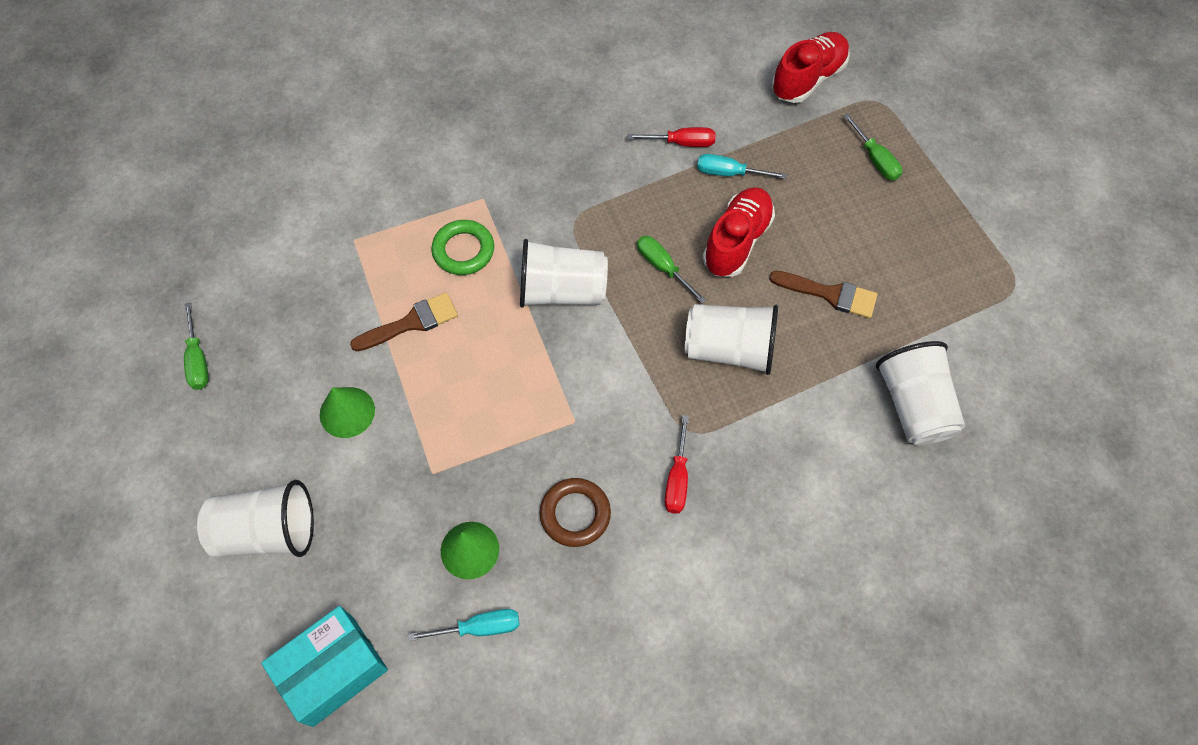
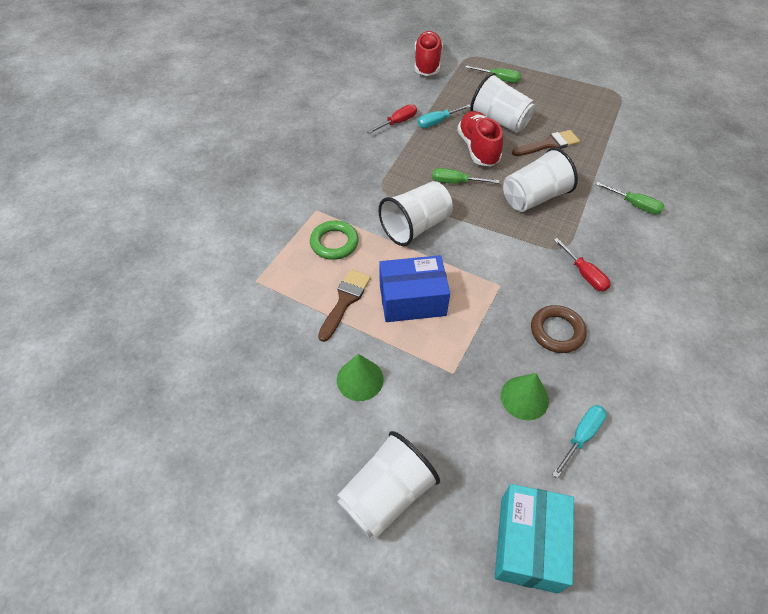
camera: 40 degrees left, 10 degrees down
green screwdriver [184,302,209,390] -> green screwdriver moved to [596,182,664,215]
white cup [876,341,965,445] -> white cup moved to [470,73,535,133]
none -> blue box [379,255,450,322]

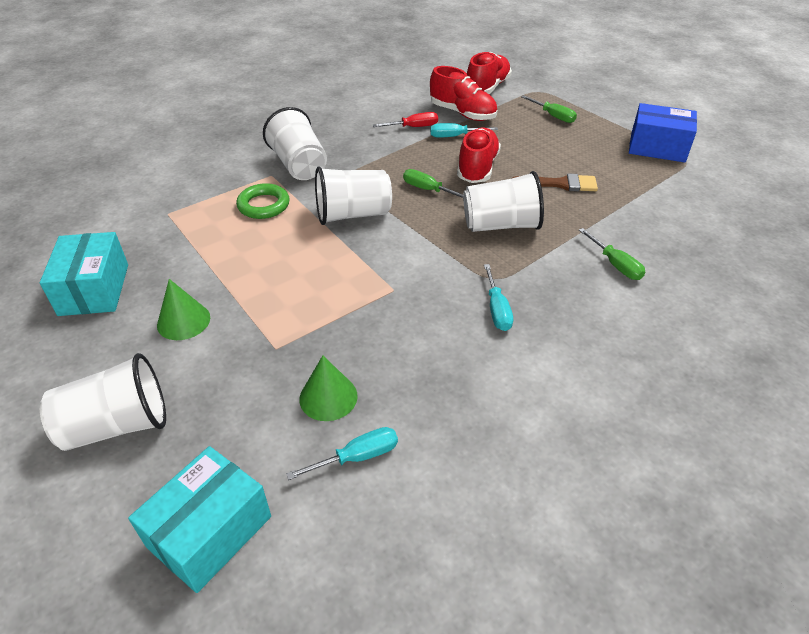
camera: 25 degrees right, 10 degrees down
brown brush [318,269,371,342] -> none
blue box [379,255,450,322] -> blue box moved to [629,103,697,162]
white cup [470,73,535,133] -> white cup moved to [263,107,327,180]
brown ring [531,305,587,353] -> none
red screwdriver [554,238,611,291] -> turquoise screwdriver [484,264,513,331]
none -> turquoise box [40,232,128,316]
none -> red shoe [430,66,497,121]

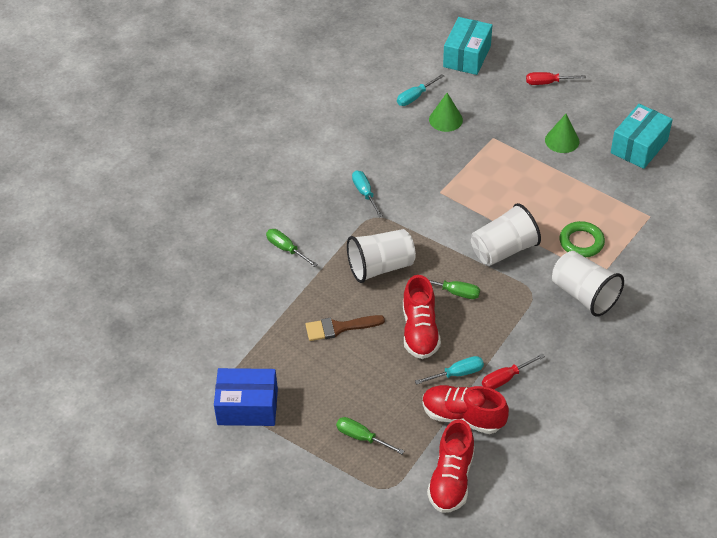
camera: 165 degrees right, 5 degrees up
turquoise box [40,232,128,316] -> turquoise box turned 60 degrees clockwise [611,104,673,169]
white cup [40,353,166,451] -> red screwdriver [526,72,586,85]

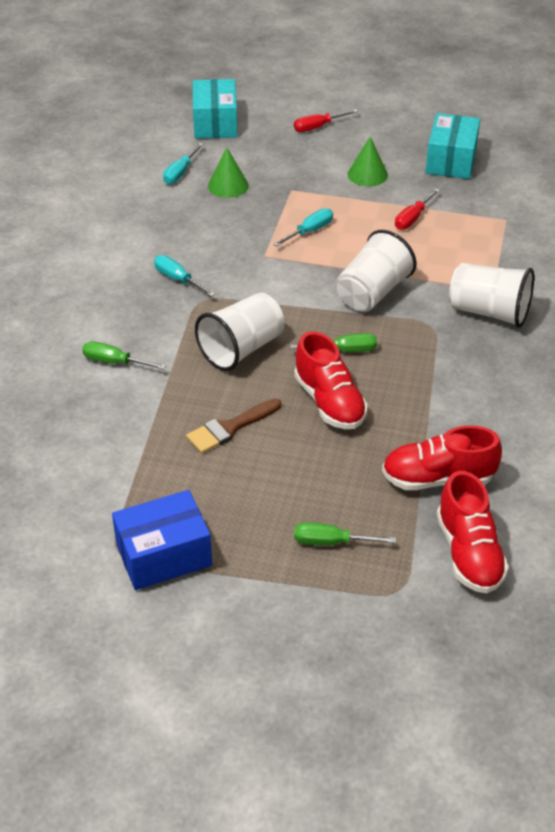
camera: 25 degrees left, 5 degrees down
turquoise screwdriver [415,356,484,385] -> turquoise screwdriver moved to [273,208,333,247]
red screwdriver [482,354,545,389] -> red screwdriver moved to [395,189,440,230]
green ring [559,221,605,257] -> none

